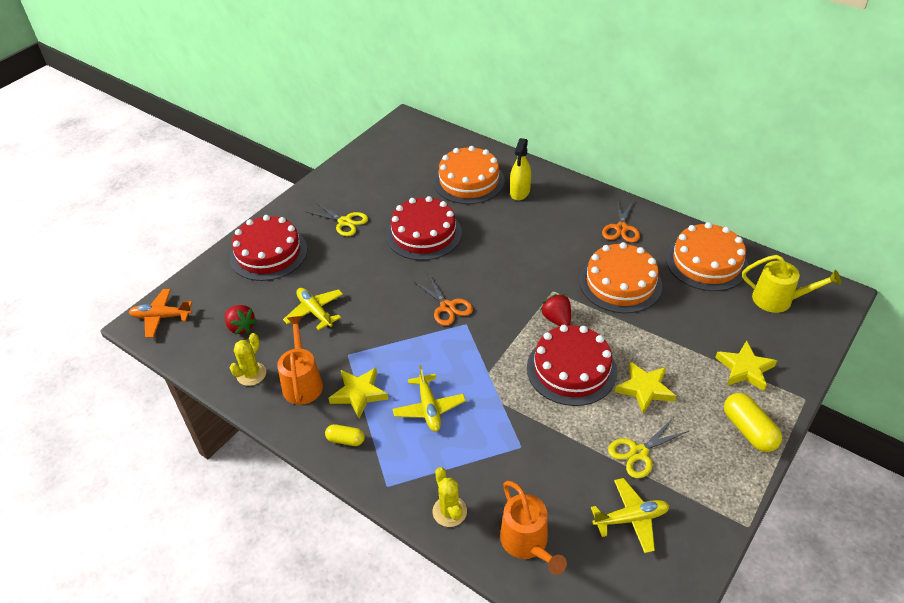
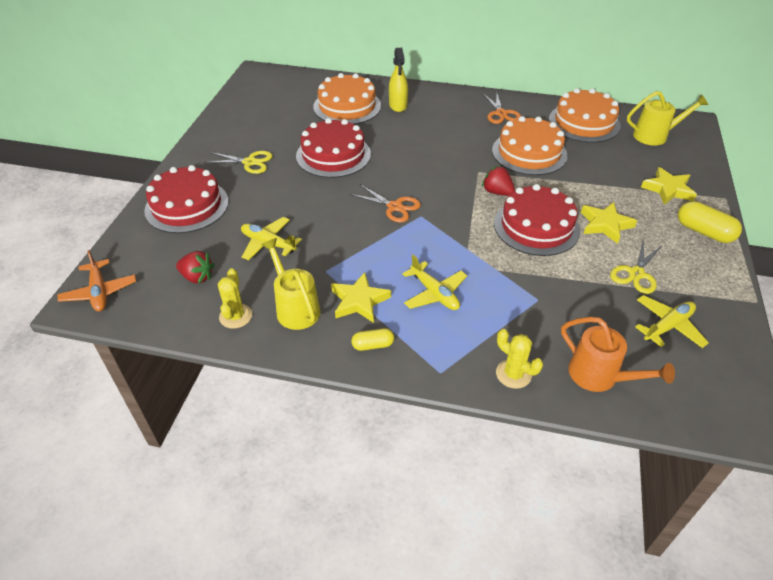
camera: 25 degrees left, 0 degrees up
orange plane [129,289,192,338] -> orange plane turned 90 degrees counterclockwise [57,250,136,312]
orange watering can [277,316,323,405] -> yellow watering can [261,238,321,330]

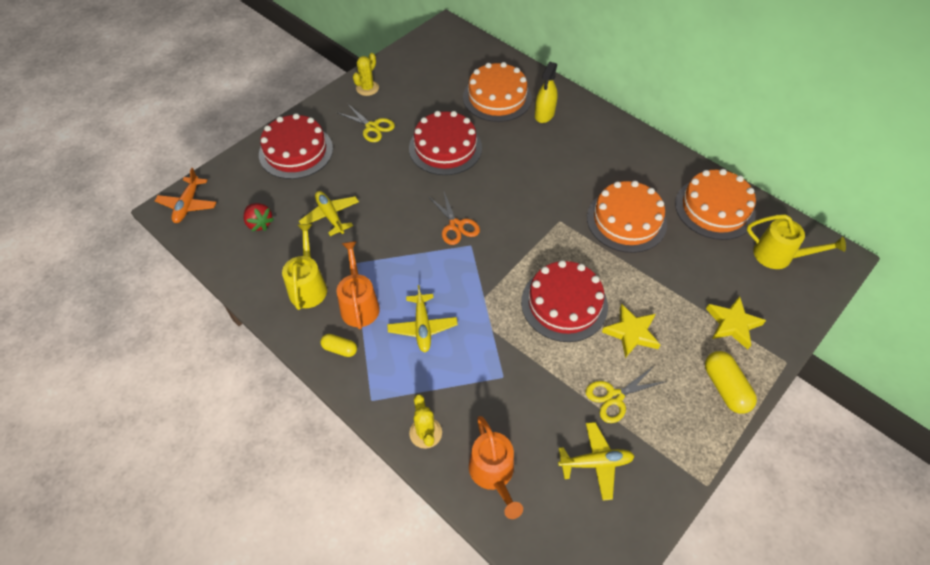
camera: 30 degrees right, 10 degrees up
yellow cactus [218,268,252,329] -> yellow cactus moved to [353,53,379,96]
yellow star [331,272,391,323] -> orange watering can [337,241,380,329]
orange scissors [482,91,521,124] -> none
red strawberry [482,166,515,196] -> none

